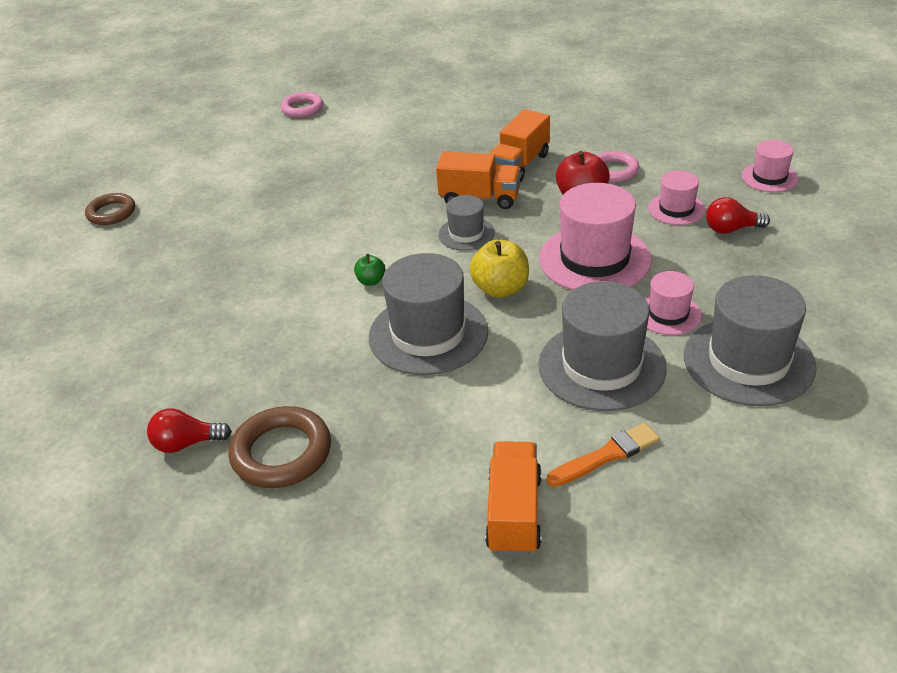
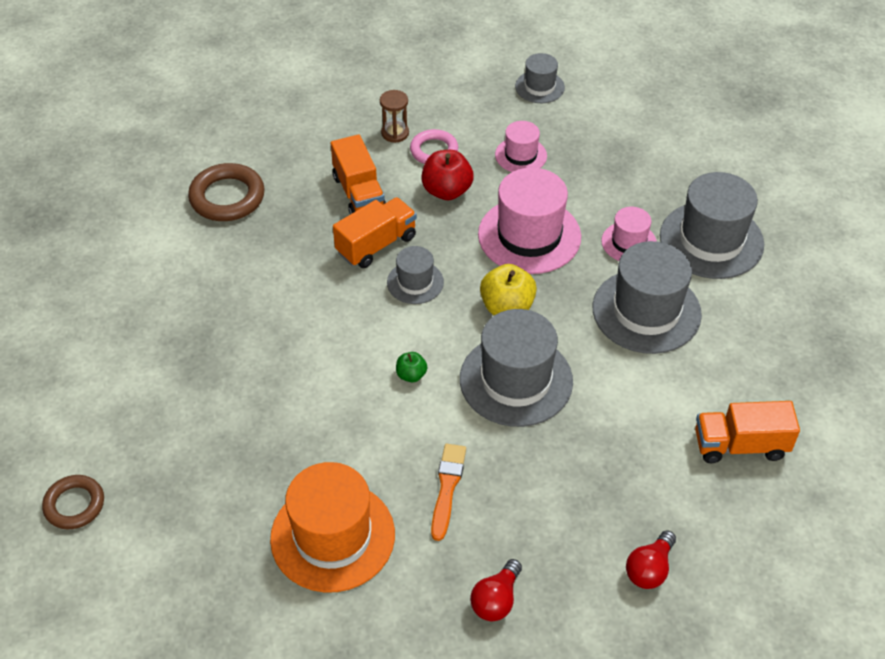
camera: 55 degrees left, 10 degrees up
brown ring [228,406,331,488] -> brown ring moved to [188,163,265,221]
pink ring [281,92,323,118] -> none
orange truck [485,441,542,555] -> orange truck turned 45 degrees counterclockwise [695,401,800,463]
orange brush [547,423,660,487] -> orange brush moved to [431,444,466,541]
red light bulb [706,197,770,234] -> red light bulb moved to [626,530,676,589]
pink hat [742,140,798,192] -> grey hat [515,53,565,103]
none -> orange hat [270,462,395,593]
none -> brown hourglass [380,90,409,143]

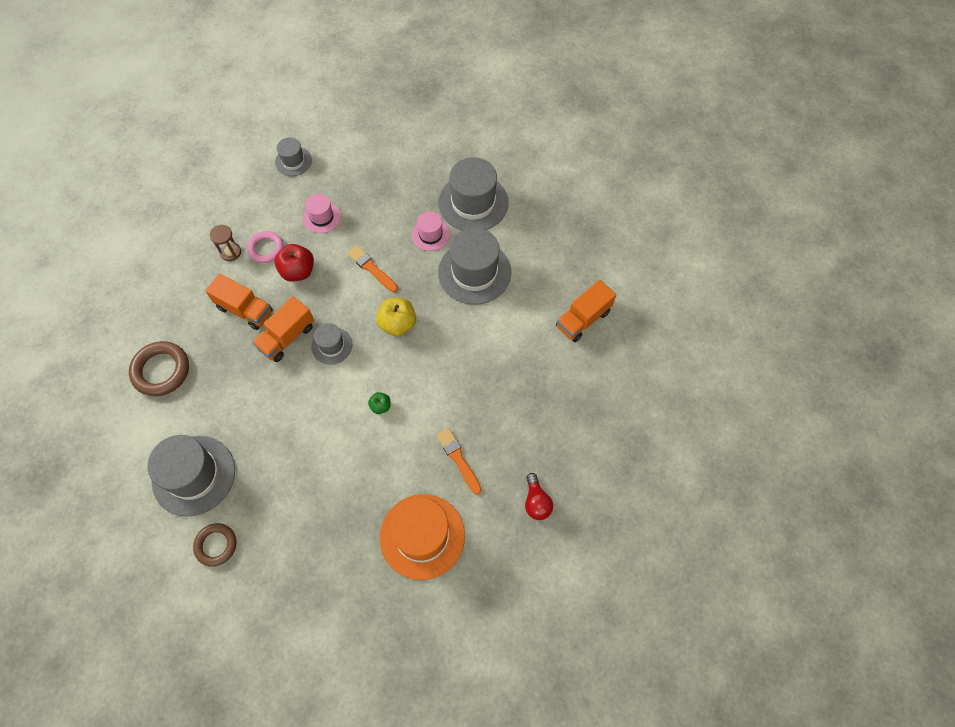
camera: 40 degrees left, 15 degrees up
brown ring [42,475,104,529] -> brown ring moved to [193,523,236,567]
orange truck [333,197,417,268] -> orange truck turned 150 degrees counterclockwise [252,296,314,362]
grey hat [460,309,573,427] -> grey hat moved to [147,435,235,517]
pink hat [478,168,581,274] -> orange brush [347,246,398,292]
red light bulb [626,530,676,589] -> none

